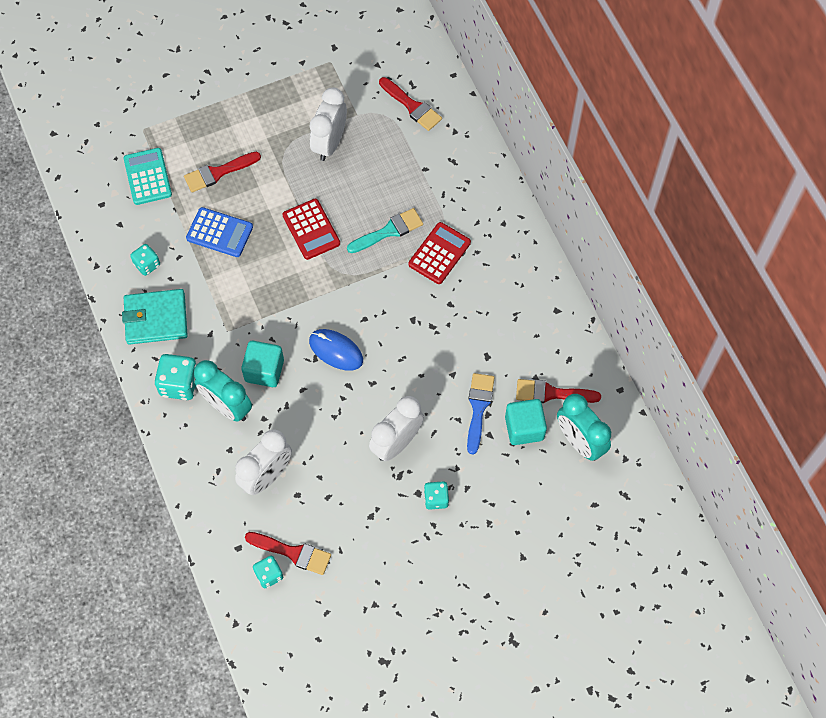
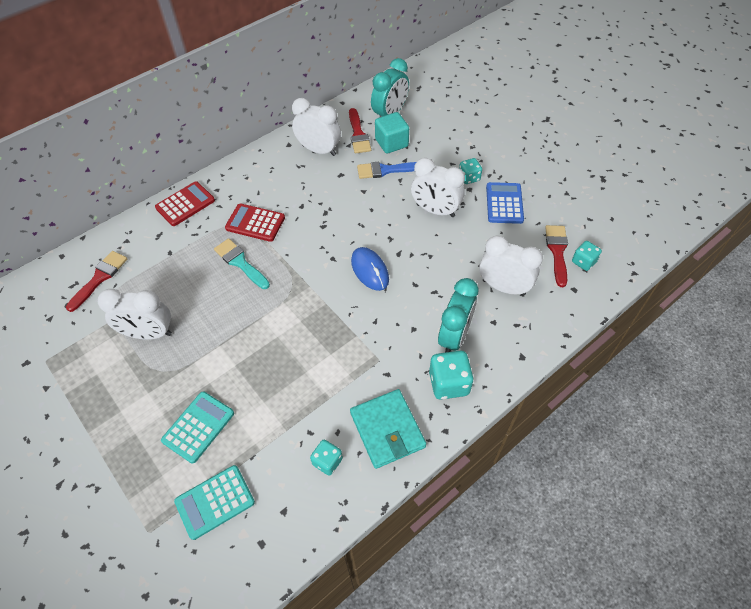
camera: 105 degrees left, 10 degrees down
red brush [184,152,261,192] -> turquoise calculator [161,392,234,464]
blue calculator [186,207,253,257] -> blue calculator moved to [486,182,524,224]
turquoise cube [241,341,284,387] -> none
red calculator [282,199,340,260] -> red calculator moved to [155,181,215,226]
blue mouse [309,329,363,371] -> blue mouse turned 45 degrees counterclockwise [351,247,389,291]
none -> white clock [292,98,341,156]

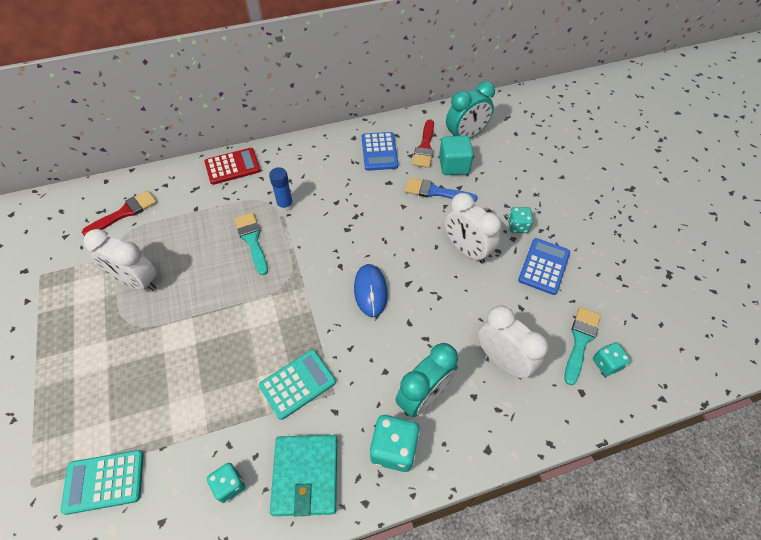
camera: 20 degrees right, 0 degrees up
turquoise calculator [161,392,234,464] -> turquoise calculator moved to [259,350,336,420]
red calculator [225,203,285,242] -> blue glue stick [269,167,293,212]
white clock [292,98,341,156] -> blue calculator [362,132,398,171]
red brush [545,225,568,287] -> turquoise brush [564,307,601,385]

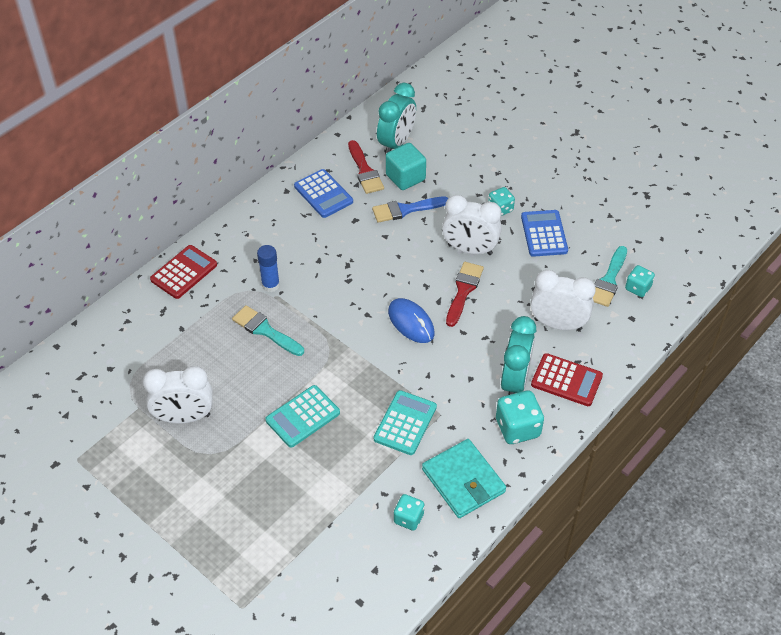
camera: 30 degrees left, 5 degrees down
turquoise calculator [61,450,144,515] -> turquoise calculator moved to [265,385,340,448]
red brush [82,190,157,236] -> red brush moved to [446,262,484,327]
turquoise brush [564,307,601,385] -> turquoise brush turned 150 degrees counterclockwise [593,246,627,307]
none -> red calculator [531,353,603,406]

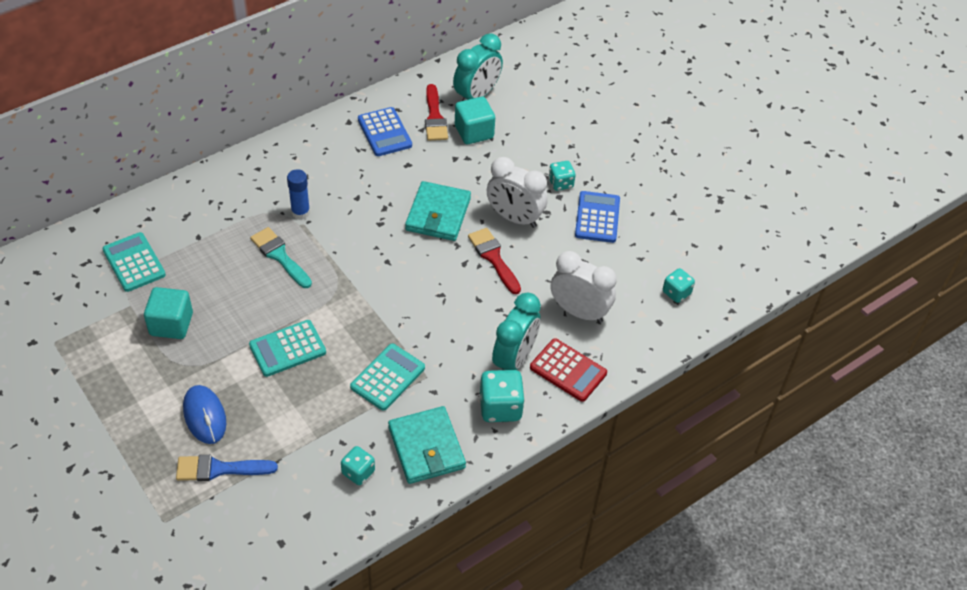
camera: 10 degrees right, 0 degrees up
white clock [142,366,213,424] -> turquoise cube [144,287,193,339]
red calculator [150,245,217,299] -> none
blue brush [372,197,448,223] -> blue brush moved to [176,455,278,481]
blue mouse [388,298,435,343] -> blue mouse moved to [183,385,226,444]
red brush [446,262,484,327] -> red brush turned 60 degrees counterclockwise [468,228,521,294]
turquoise brush [593,246,627,307] -> none
none -> turquoise calculator [102,232,166,292]
none -> turquoise wallet [405,181,471,241]

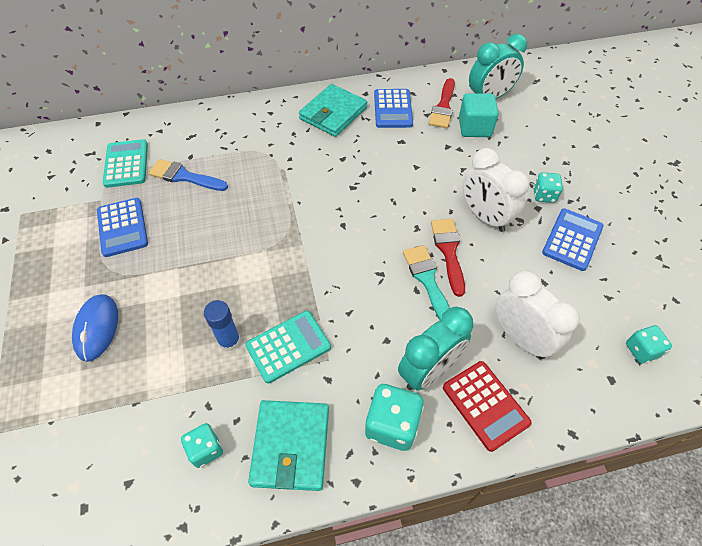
camera: 25 degrees right, 5 degrees up
turquoise cube [144,287,193,339] -> blue calculator [97,198,148,257]
blue brush [176,455,278,481] -> blue brush moved to [148,159,228,191]
turquoise calculator [249,320,326,377] -> none
turquoise brush [250,227,312,288] -> turquoise brush moved to [403,245,450,320]
blue glue stick [287,169,310,220] -> blue glue stick moved to [204,300,241,351]
turquoise wallet [405,181,471,241] -> turquoise wallet moved to [299,84,367,137]

